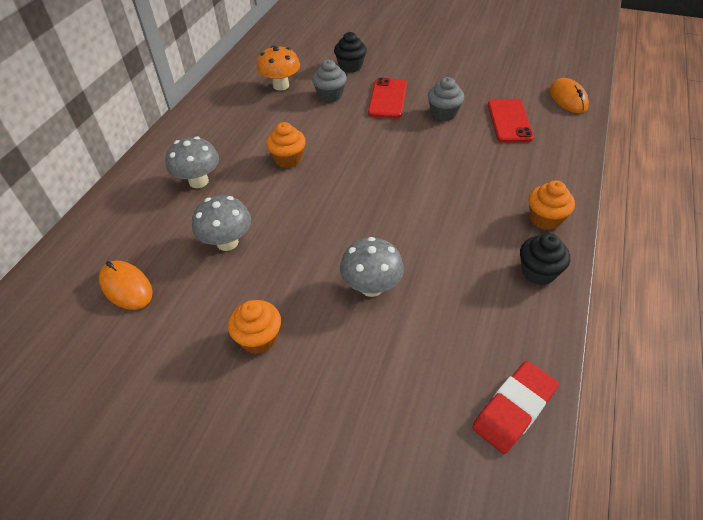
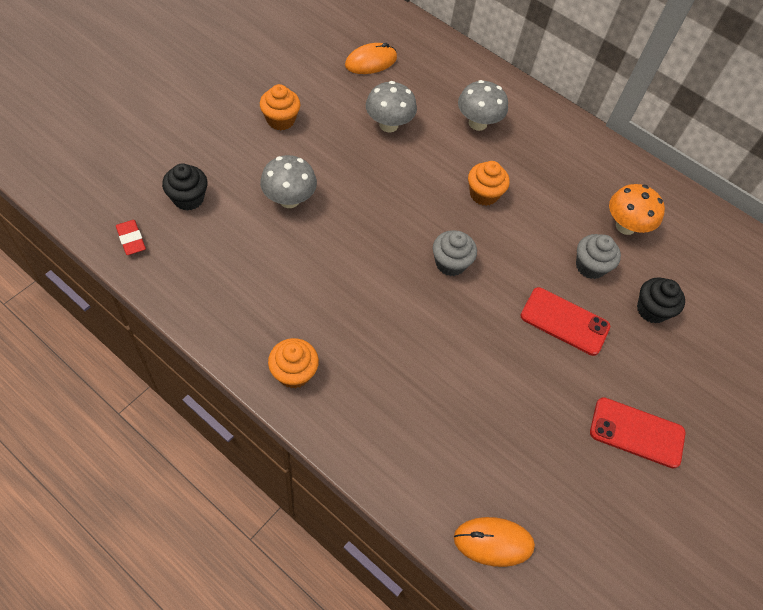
camera: 100 degrees right, 10 degrees up
grey cupcake [428,77,464,121] -> grey cupcake moved to [433,230,477,276]
red eraser [472,361,559,454] -> red eraser [116,220,146,255], size x0.61
red phone [488,99,534,143] -> red phone moved to [590,397,686,469]
black cupcake [520,233,570,285] -> black cupcake moved to [162,163,208,211]

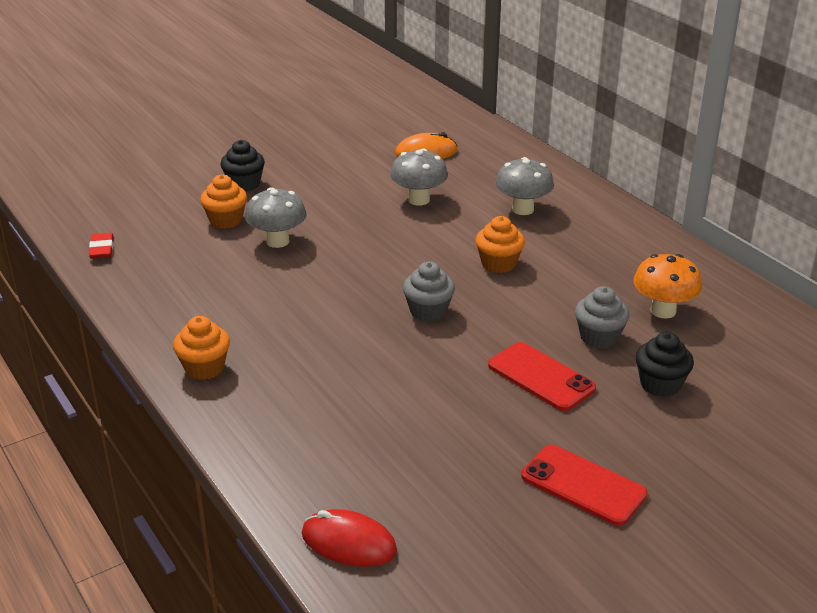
camera: 25 degrees right, 25 degrees down
black cupcake [162,163,208,211] -> black cupcake moved to [221,140,265,191]
orange cupcake [260,84,300,130] -> orange cupcake moved to [200,174,247,229]
orange mouse [454,517,535,567] -> red mouse [302,509,397,567]

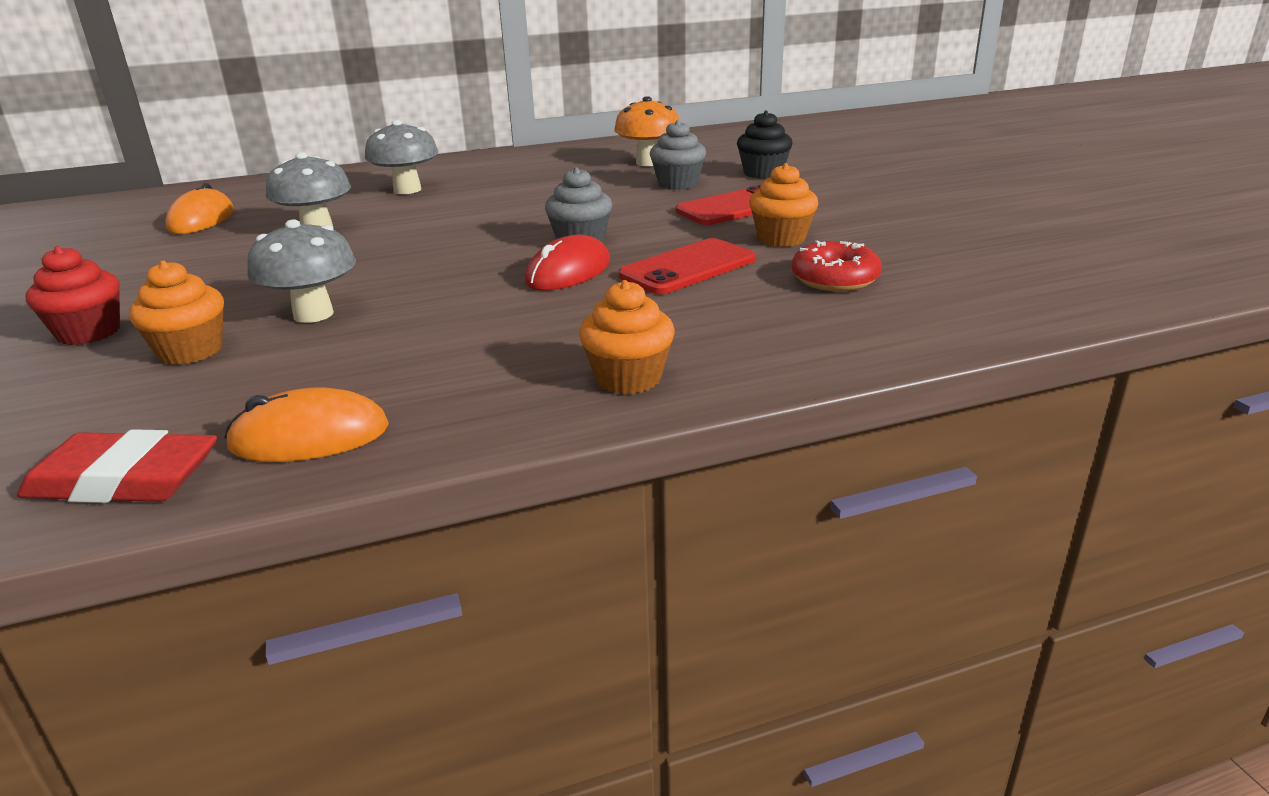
camera: 75 degrees left, 5 degrees down
red eraser [89,233,114,259] -> red eraser [17,429,217,503], size x1.63
black cupcake [221,140,265,191] -> red cupcake [25,246,120,345]
red mouse [302,509,397,567] -> red mouse moved to [525,234,610,291]
orange cupcake [475,216,525,273] -> orange cupcake moved to [749,163,818,247]
red phone [521,445,648,526] -> red phone moved to [618,238,756,294]
none -> orange mouse [224,387,389,462]
none -> red donut [791,240,882,291]

